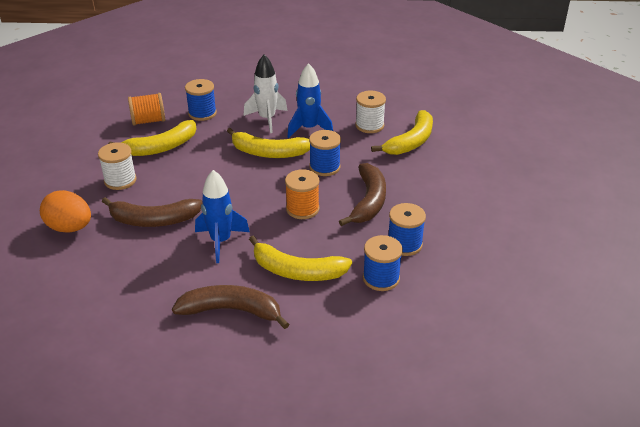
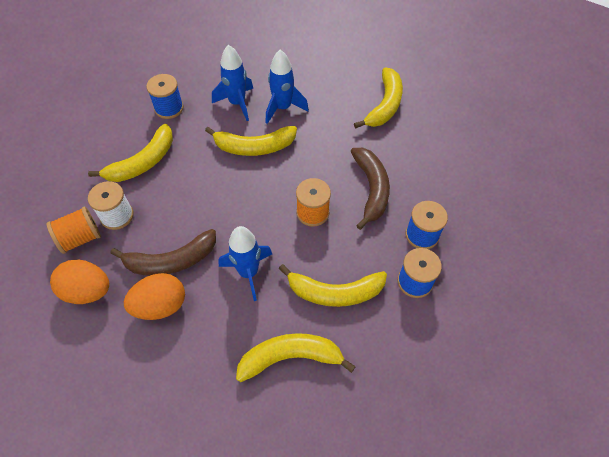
camera: 15 degrees left, 20 degrees up
orange spool [128,93,165,126] -> orange spool moved to [46,207,101,254]
brown banana [172,285,289,329] -> yellow banana [236,333,356,382]
white rocket [243,55,287,133] -> blue rocket [212,45,253,121]
blue spool [309,130,341,176] -> none
white spool [355,91,386,133] -> none
none -> orange egg [124,273,185,320]

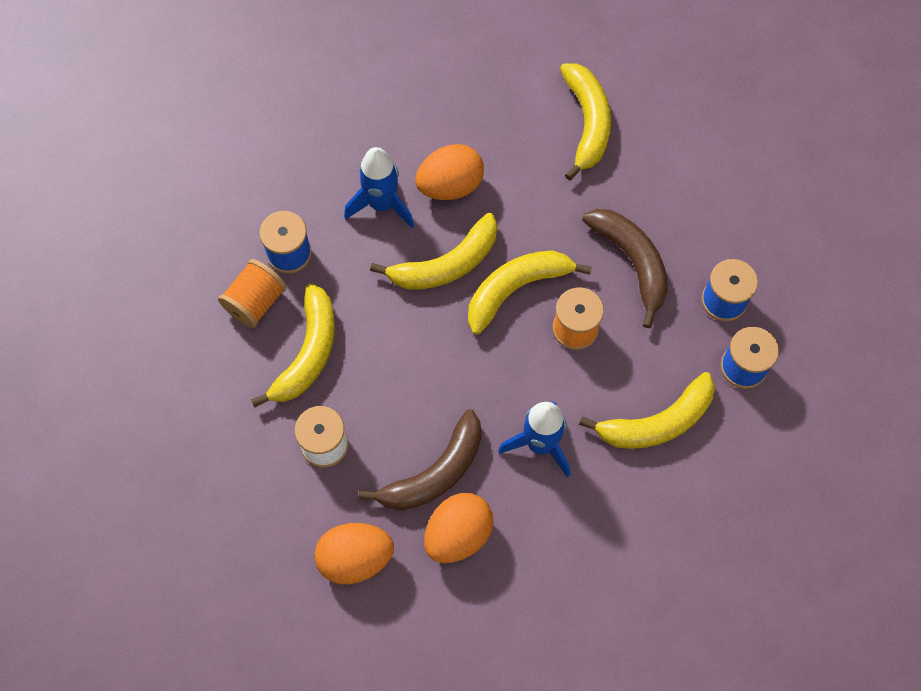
camera: 25 degrees left, 10 degrees up
orange spool [46,207,101,254] -> orange spool moved to [218,259,287,328]
yellow banana [236,333,356,382] -> yellow banana moved to [468,250,592,335]
blue rocket [266,50,309,124] -> orange egg [415,144,484,200]

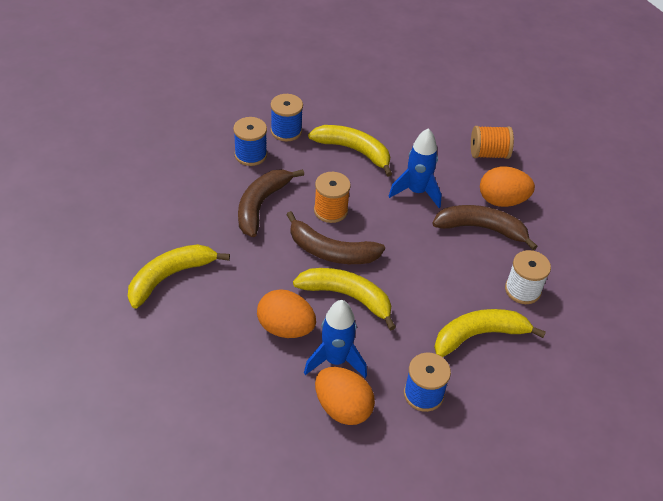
camera: 130 degrees left, 20 degrees down
orange spool [218,259,287,328] -> orange spool moved to [471,126,514,159]
orange egg [314,523,394,584] -> orange egg moved to [315,367,375,425]
yellow banana [468,250,592,335] -> brown banana [286,211,385,264]

